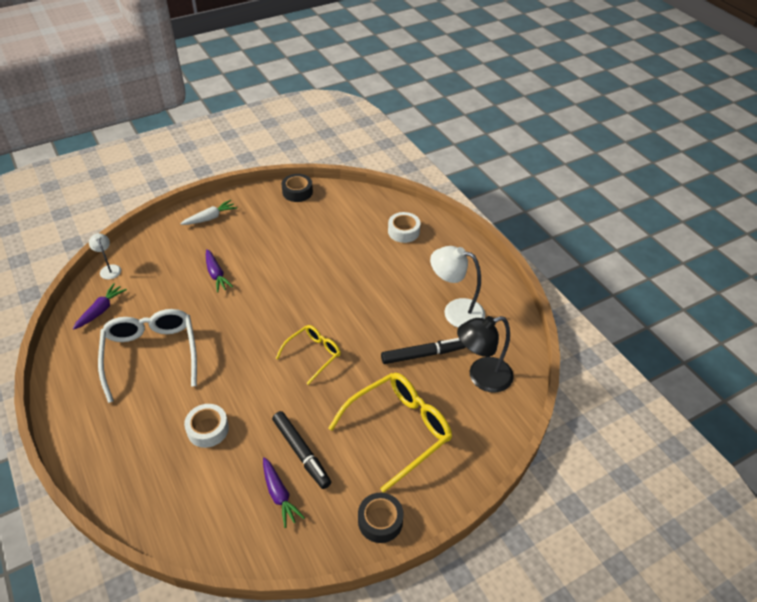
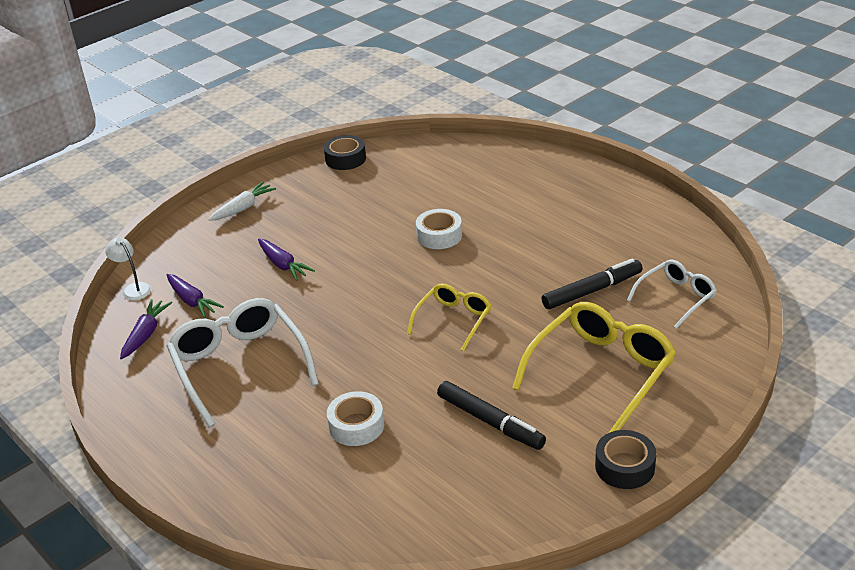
camera: 10 degrees left, 10 degrees down
purple carrot [263,457,305,528] -> purple carrot moved to [167,274,224,318]
white tape [388,212,421,243] -> white tape moved to [416,209,462,249]
white lamp [430,246,485,328] -> none
black lamp [457,316,514,393] -> white glasses [627,259,717,329]

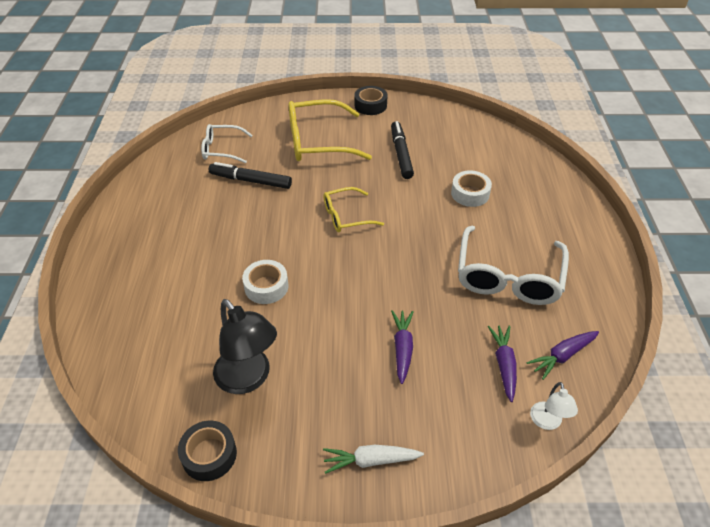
camera: 140 degrees left, 10 degrees up
none -> black lamp [213,299,277,394]

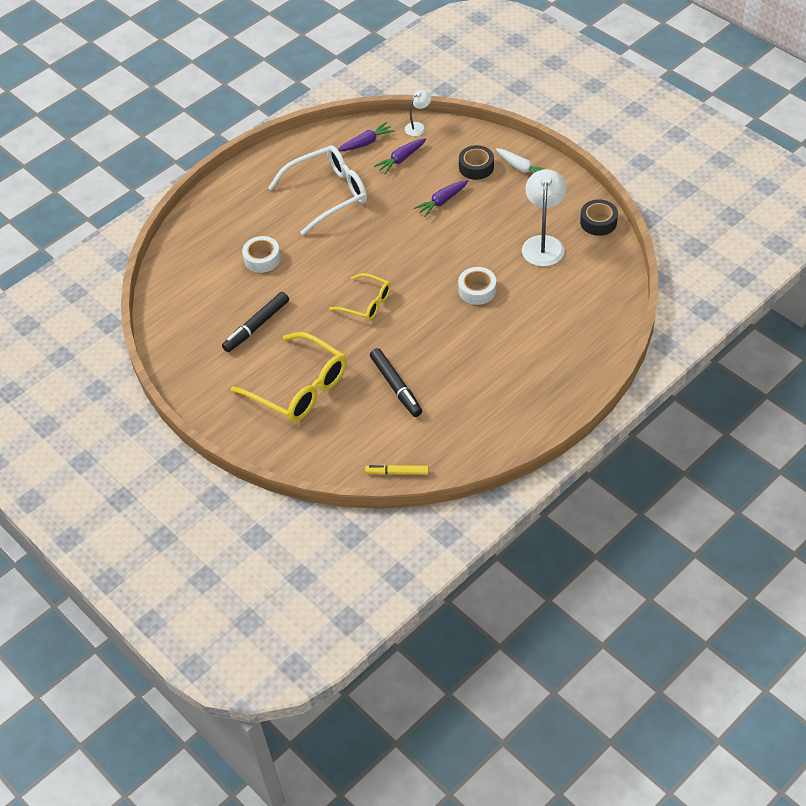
camera: 130 degrees left, 5 degrees up
white glasses [201,124,253,163] -> none
black lamp [213,299,277,394] -> white lamp [522,169,566,266]
black tape [354,86,387,115] -> black tape moved to [459,145,494,180]
purple carrot [527,331,599,380] -> purple carrot turned 45 degrees counterclockwise [338,122,395,151]
none -> yellow marker [365,465,429,475]

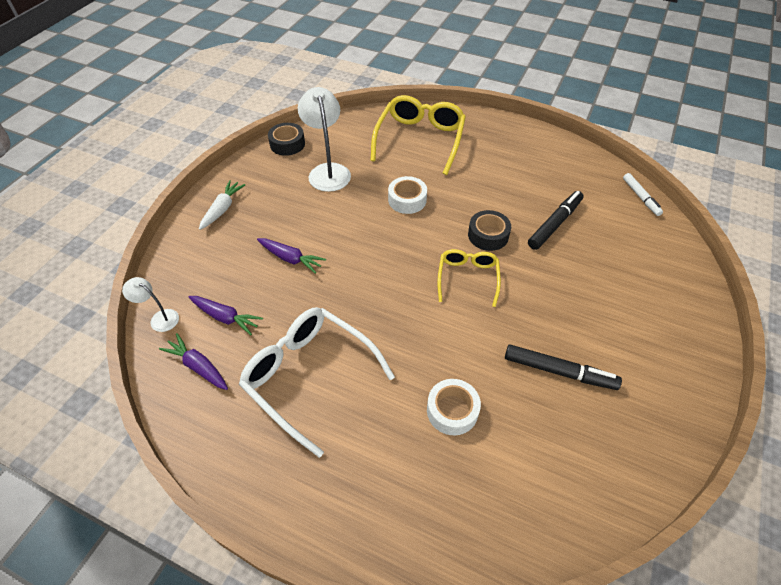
camera: 115 degrees left, 0 degrees up
yellow glasses [231,332,346,422] -> yellow glasses moved to [371,95,466,175]
yellow marker [365,465,429,475] -> white marker [623,173,663,216]
black tape [459,145,494,180] -> black tape moved to [468,210,511,251]
white lamp [522,169,566,266] -> white lamp turned 90 degrees clockwise [298,87,351,192]

